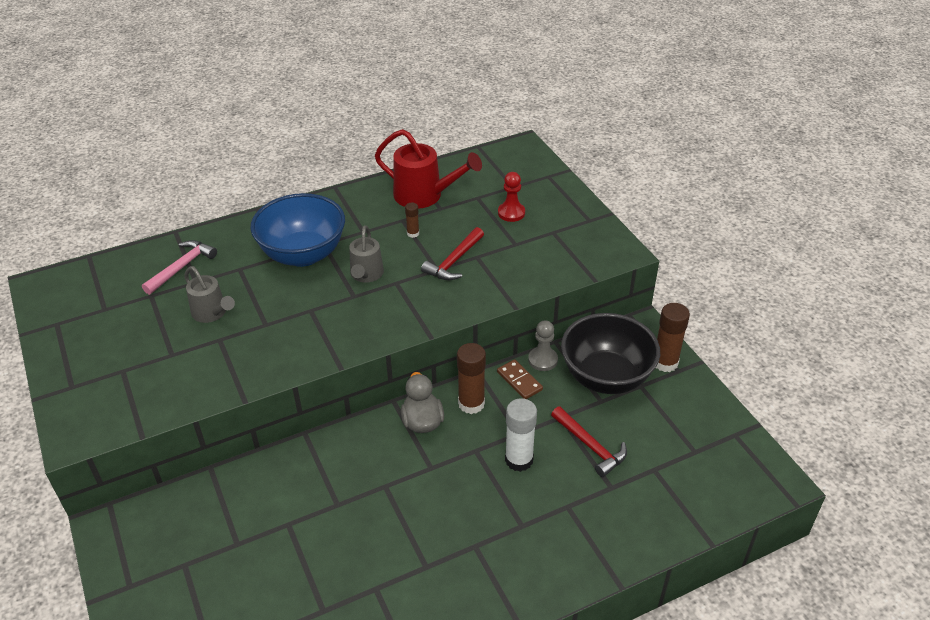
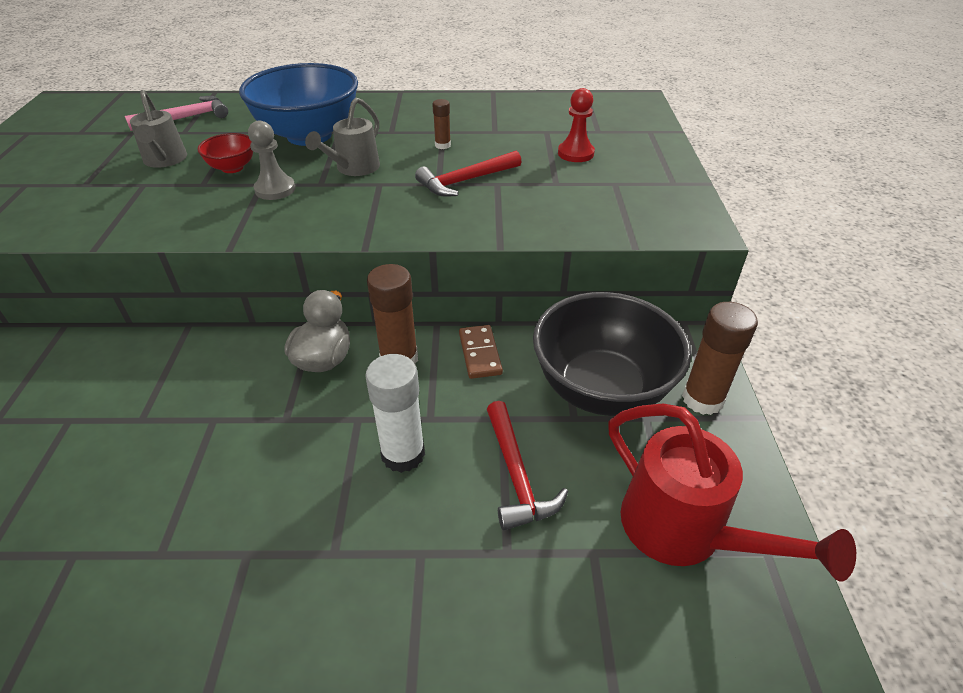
camera: 25 degrees right, 0 degrees up
red watering can [375,129,482,209] -> red watering can moved to [608,404,856,581]
grey pawn [528,320,558,371] -> grey pawn moved to [248,121,295,200]
none -> red bowl [197,133,253,173]

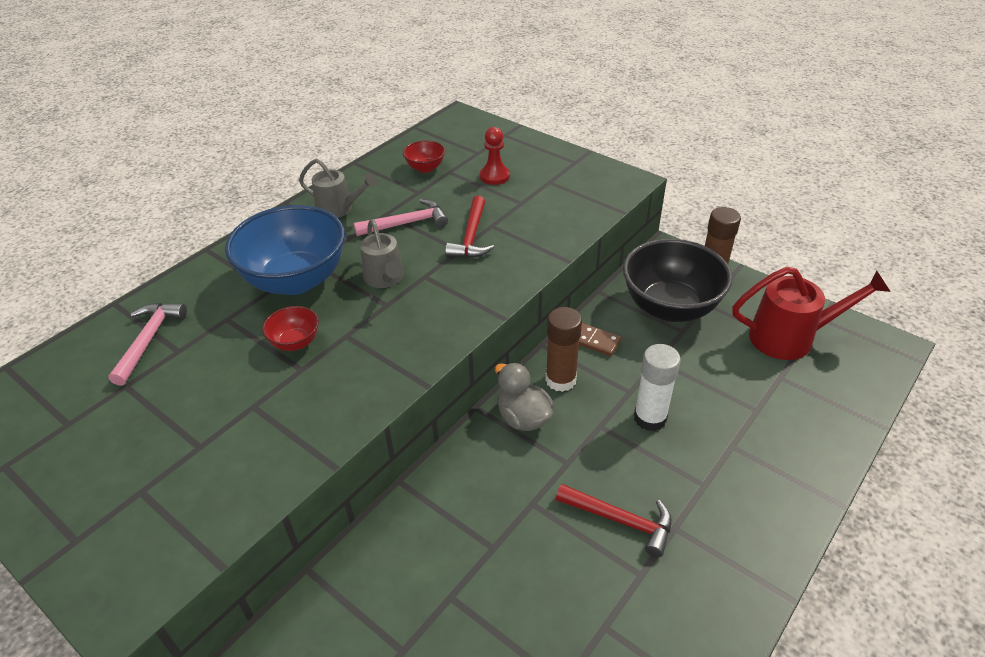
camera: 50 degrees left, 0 degrees up
grey watering can [130,90,187,168] -> grey watering can moved to [299,159,377,218]
grey pawn [248,121,295,200] -> none
brown glue stick [432,99,451,149] -> pink hammer [354,199,448,236]
red hammer [487,401,568,531] -> red hammer moved to [556,484,672,557]
none -> red bowl [403,140,445,173]

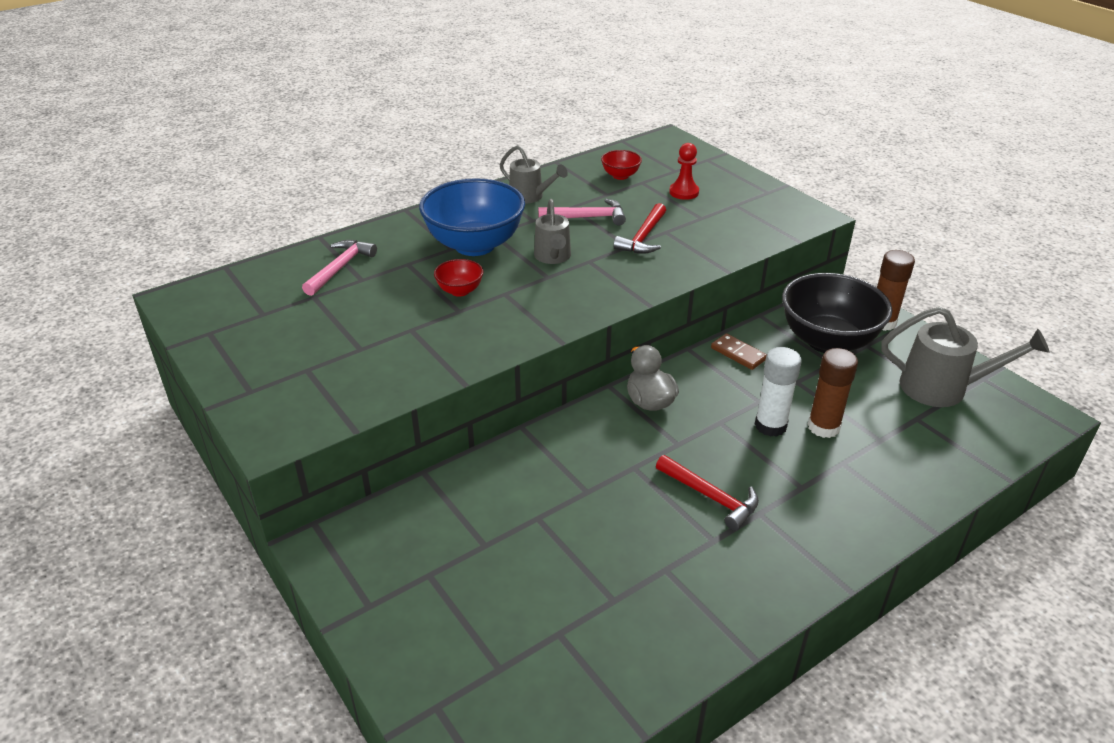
camera: 15 degrees right, 5 degrees down
brown glue stick [545,307,582,392] -> brown glue stick moved to [807,348,858,438]
red watering can [732,267,891,360] -> grey watering can [881,307,1050,407]

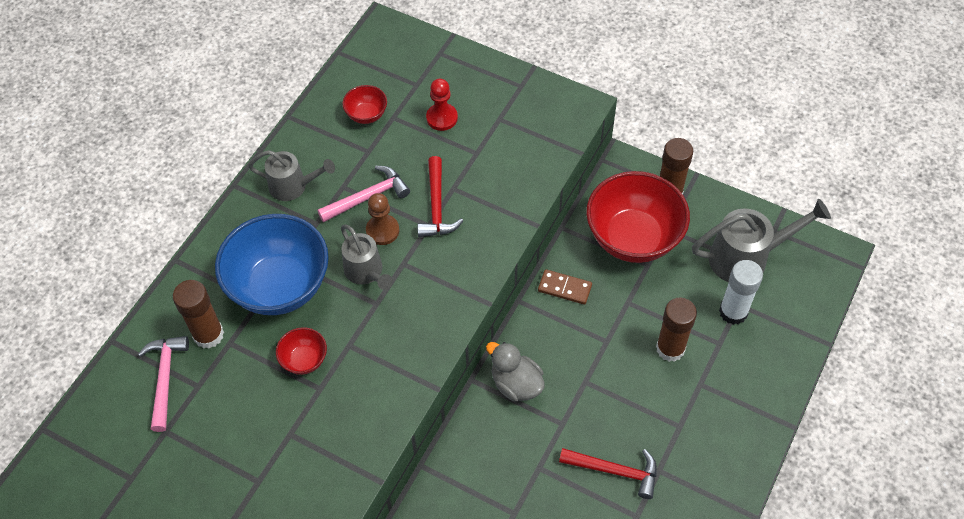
camera: 25 degrees left, 20 degrees up
white glue stick [755,347,802,437] -> white glue stick moved to [719,260,763,325]
black bowl [782,273,892,353] -> red bowl [586,171,690,263]
none -> brown glue stick [173,280,224,349]
none -> brown pawn [366,193,399,245]

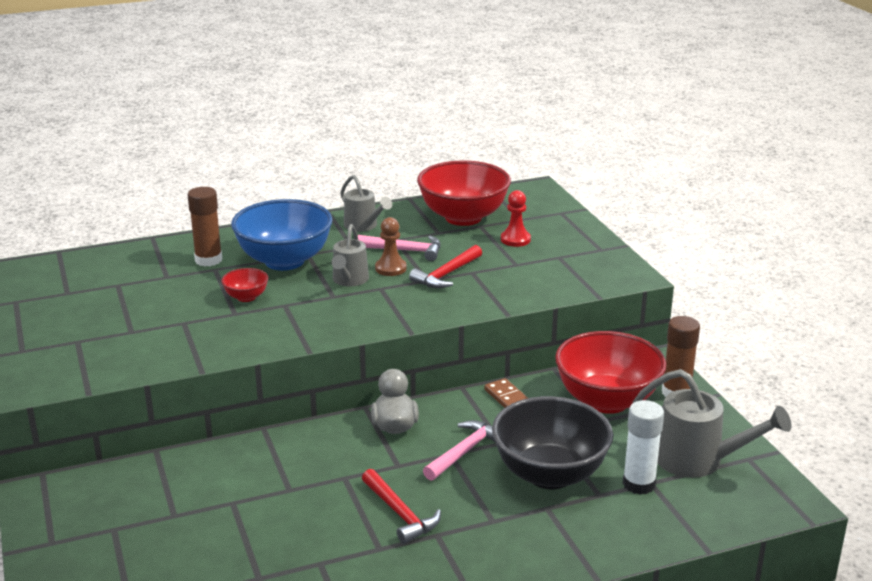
camera: 40 degrees right, 30 degrees down
pink hammer [138,336,189,432] -> pink hammer moved to [423,420,495,481]
red bowl [343,85,387,124] -> red bowl [417,160,511,226], size x2.26
brown glue stick [656,298,697,362] -> black bowl [492,396,613,489]

